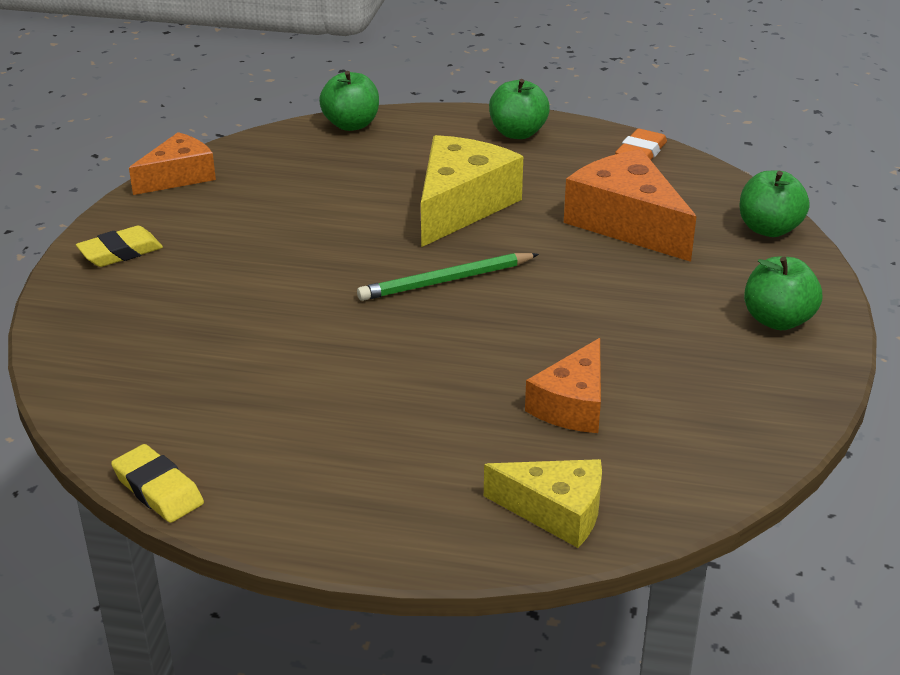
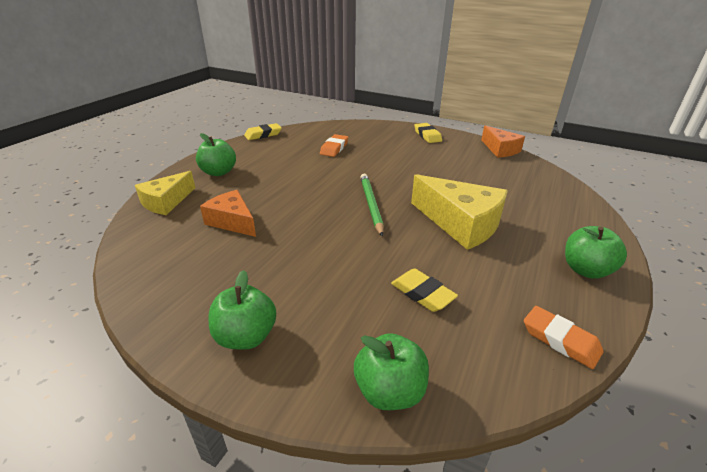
camera: 105 degrees right, 0 degrees up
green apple [319,71,379,131] -> green apple moved to [196,133,236,176]
orange cheese [564,149,697,262] -> yellow eraser [391,269,458,312]
none -> orange eraser [320,134,348,157]

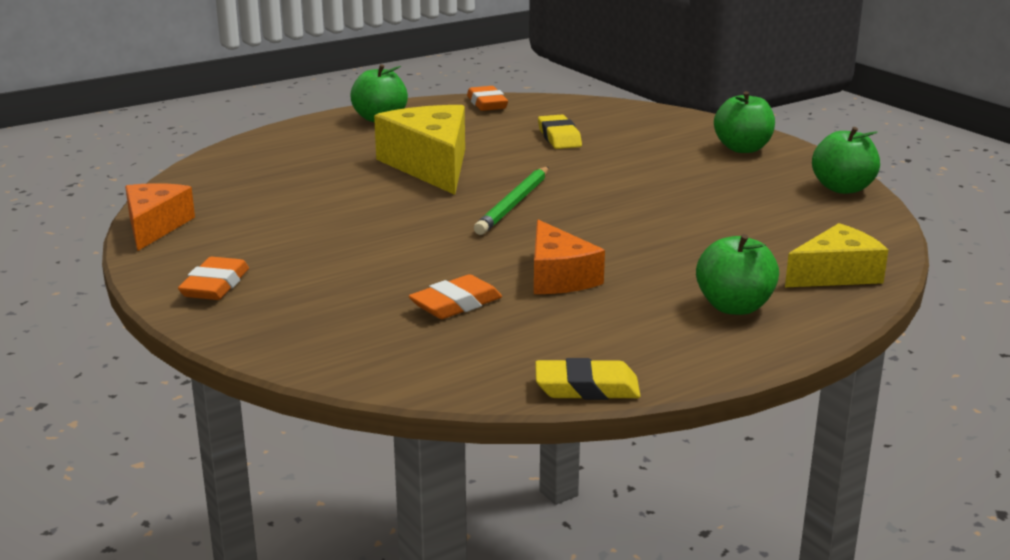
camera: 150 degrees left, 10 degrees down
orange cheese [200,190,256,237] -> orange cheese moved to [534,220,605,294]
green apple [354,333,429,410] -> green apple moved to [812,127,880,194]
yellow eraser [414,123,442,143] -> orange eraser [178,257,249,300]

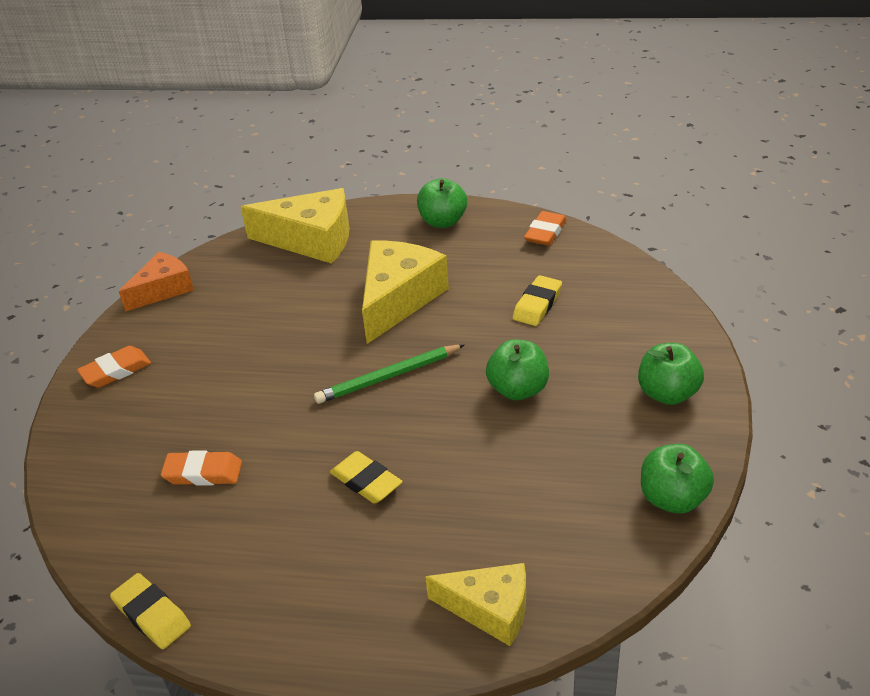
camera: 45 degrees right, 15 degrees up
orange cheese [534,220,605,294] -> none
green apple [696,234,779,315] -> green apple moved to [486,339,549,400]
none -> yellow cheese [241,188,350,264]
none -> yellow eraser [330,451,403,504]

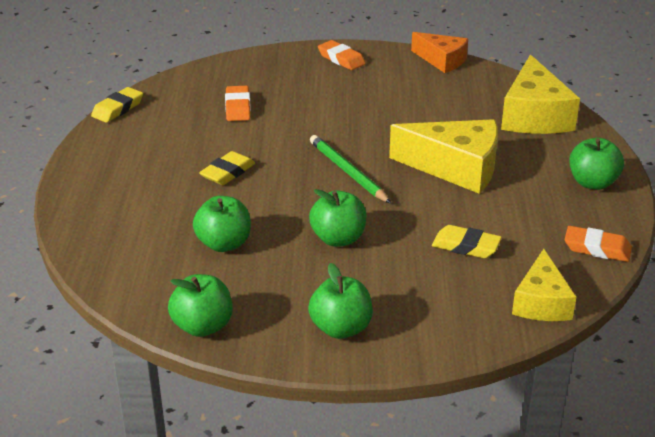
camera: 80 degrees right, 5 degrees down
yellow cheese [425,563,526,646] -> yellow cheese moved to [512,249,576,321]
none -> green apple [193,196,251,252]

